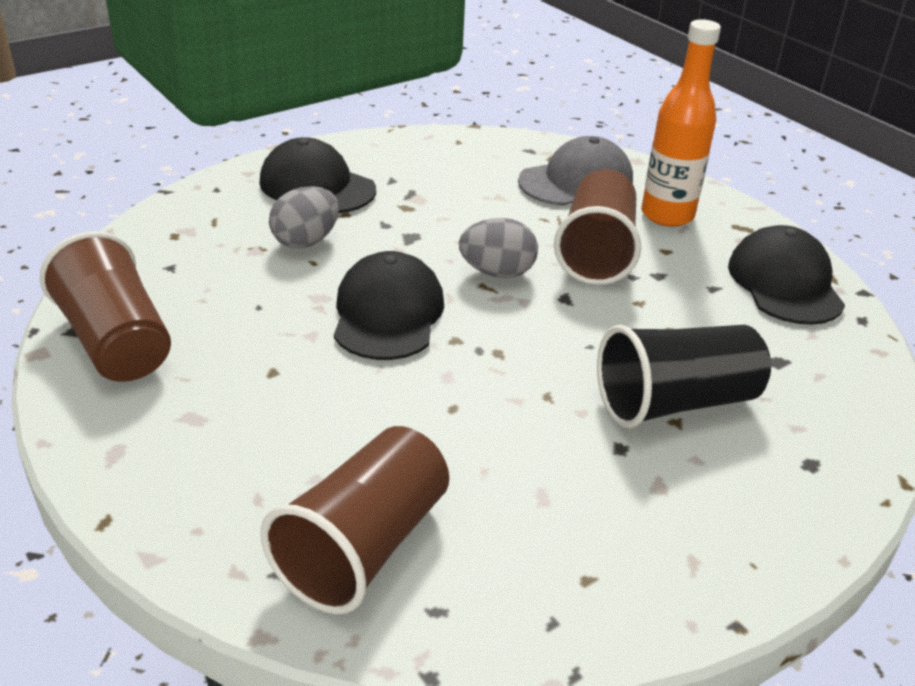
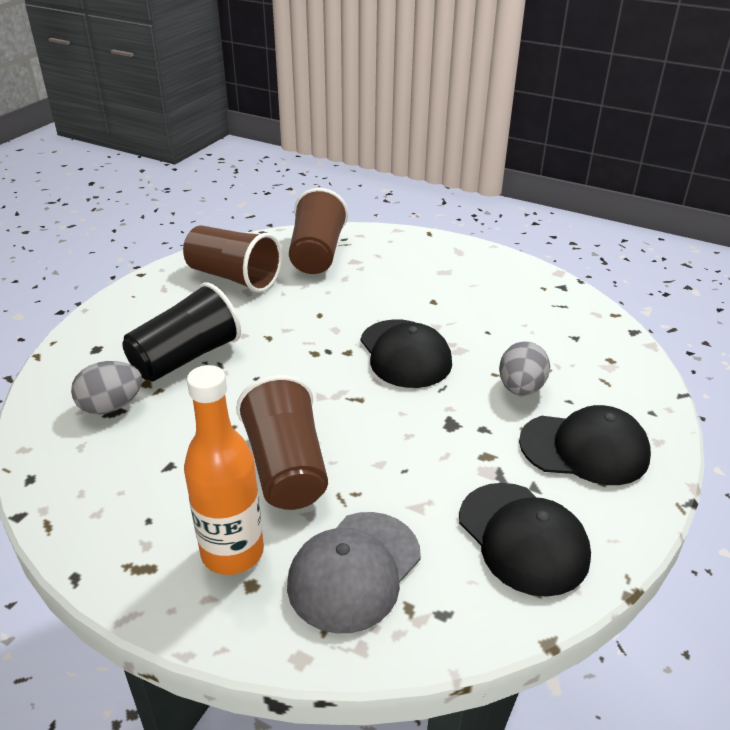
camera: 155 degrees right, 0 degrees up
brown cup [40,231,171,382] -> brown cup moved to [183,225,282,293]
grey egg [459,218,538,278] -> grey egg moved to [71,361,142,415]
black cap [728,225,845,325] -> black cap moved to [459,483,591,597]

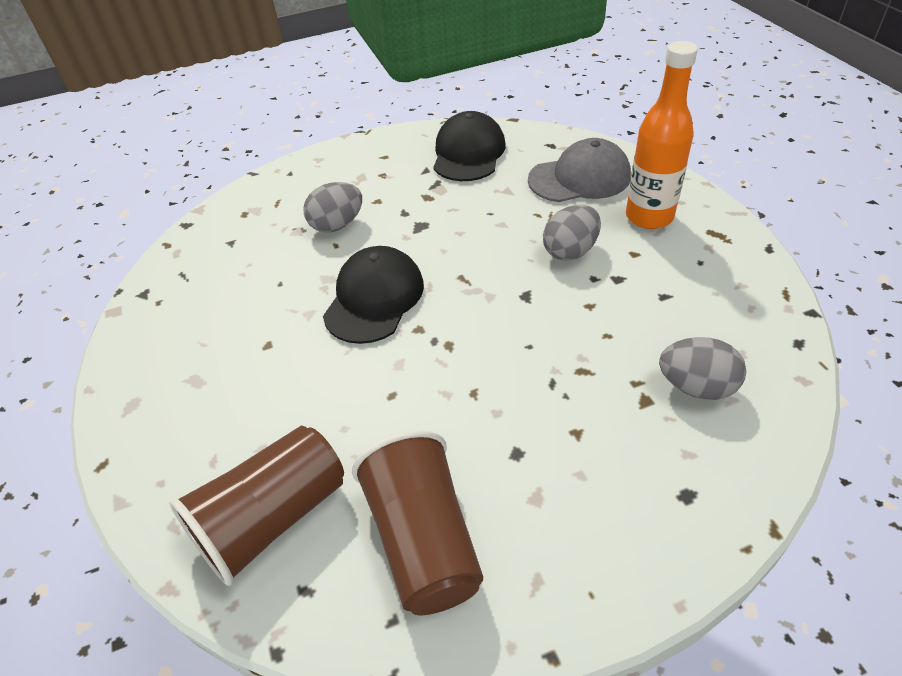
camera: 135 degrees left, 10 degrees up
black cup [122,282,241,381] -> none
brown cup [236,375,328,510] -> grey egg [543,205,601,261]
black cap [519,405,651,485] -> none

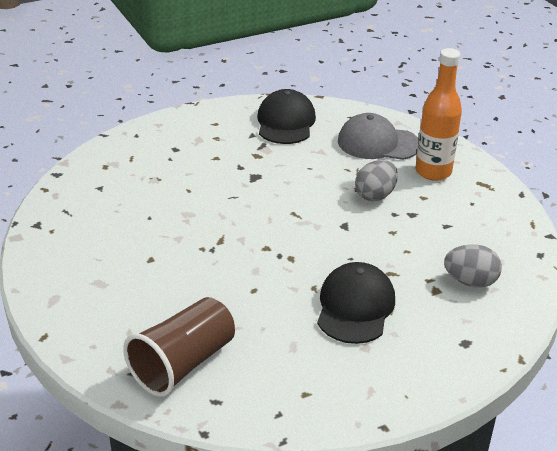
camera: 10 degrees left, 10 degrees down
grey egg [303,182,362,233] -> none
black cap [323,246,424,344] -> black cap moved to [317,262,395,344]
brown cup [352,430,483,615] -> none
grey cap [528,138,631,202] -> grey cap turned 150 degrees counterclockwise [338,113,419,160]

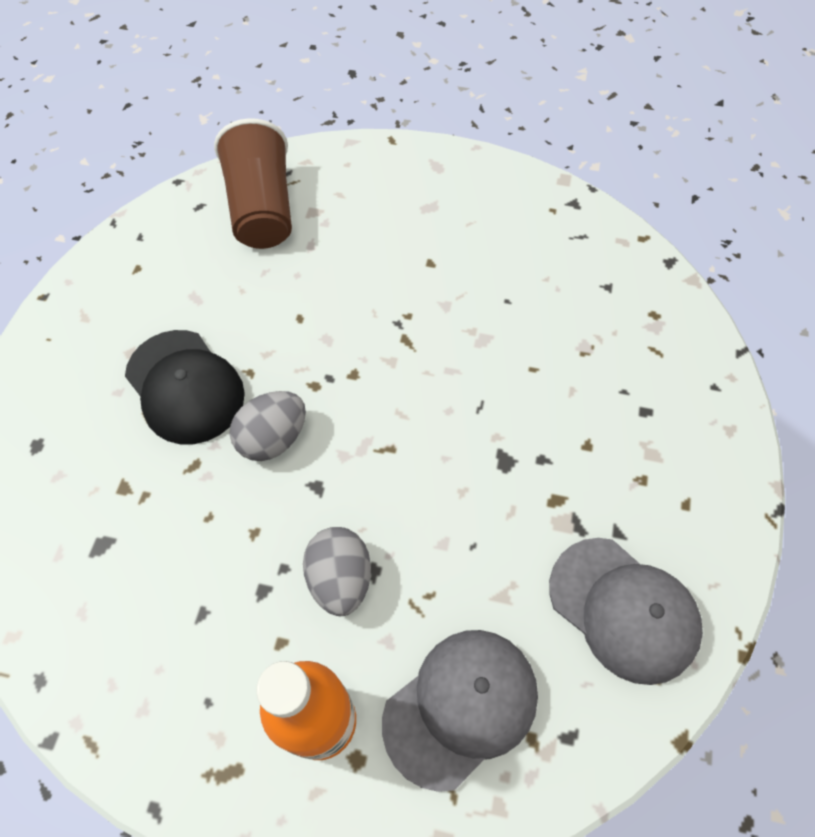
camera: 130 degrees right, 25 degrees up
black cap [257,89,316,144] -> grey cap [549,538,703,685]
grey egg [444,244,502,287] -> grey egg moved to [229,391,306,461]

